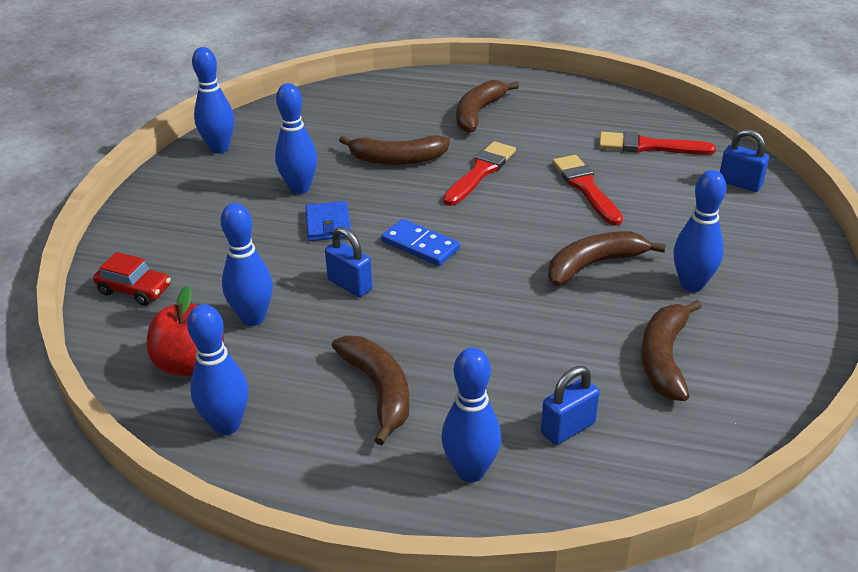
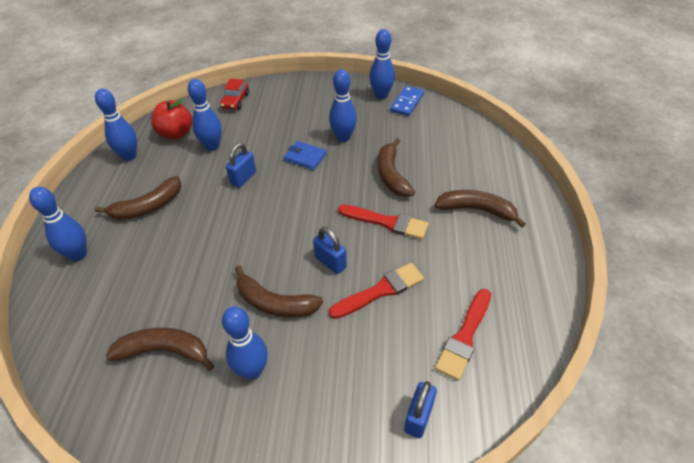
camera: 80 degrees right, 10 degrees up
blue wallet [306,201,351,241] -> blue wallet turned 45 degrees clockwise [284,141,327,170]
blue domino [381,219,460,266] -> blue domino moved to [390,86,424,116]
blue padlock [541,366,600,445] -> blue padlock moved to [313,227,347,274]
brown banana [548,231,666,286] -> brown banana turned 150 degrees clockwise [235,265,323,317]
red brush [599,131,716,155] -> red brush turned 150 degrees counterclockwise [435,289,491,381]

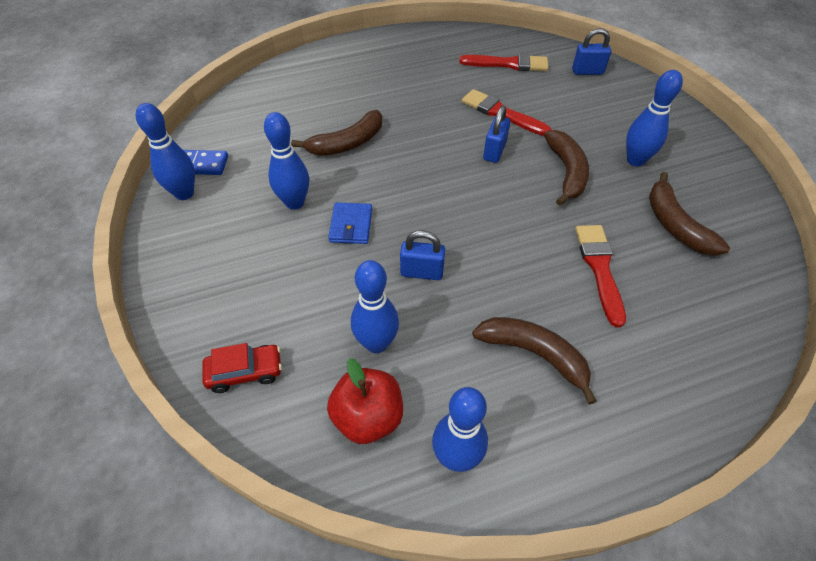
camera: 115 degrees left, 5 degrees up
blue bowling pin [29,187,87,261] -> none
red brush [338,205,429,239] -> red brush moved to [575,225,626,327]
brown banana [434,190,526,227] -> none

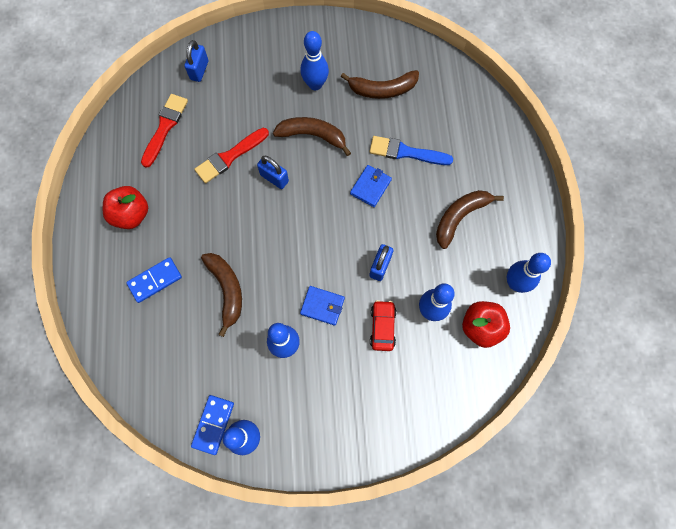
camera: 75 degrees left, 20 degrees up
red car [203,343,282,393] -> red car moved to [370,300,397,351]
red brush [575,225,626,327] -> blue brush [369,136,453,165]
none -> red apple [103,186,148,229]
none -> blue domino [126,257,182,303]
none -> blue wallet [350,165,392,207]

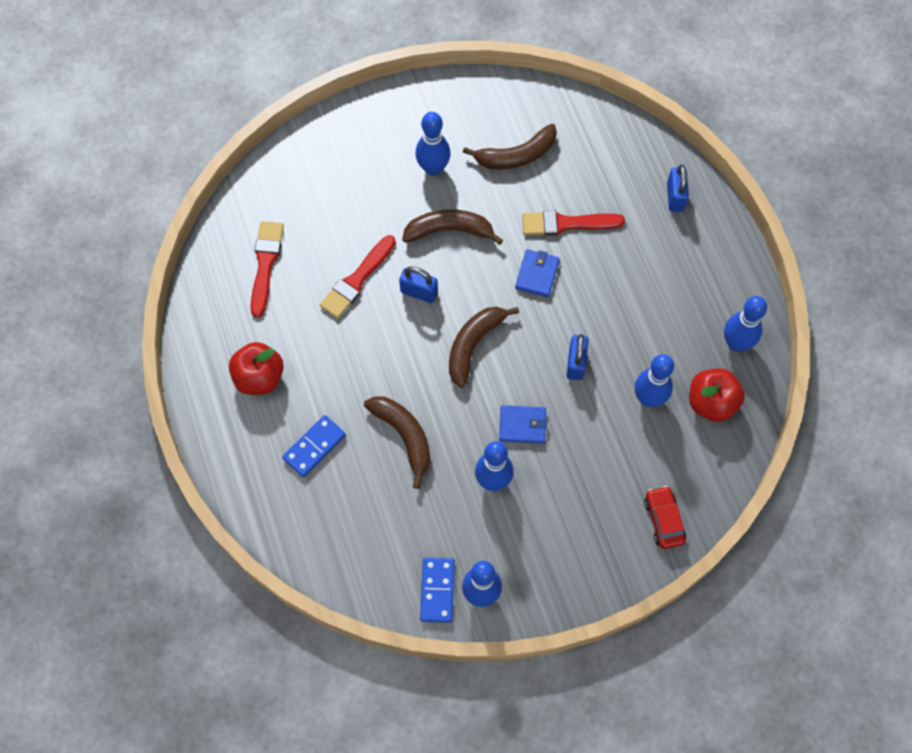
camera: 15 degrees left, 5 degrees down
blue padlock [185,40,208,82] -> blue padlock moved to [667,164,689,212]
blue brush [369,136,453,165] -> red brush [522,211,625,236]
red car [370,300,397,351] -> red car moved to [644,486,686,549]
brown banana [436,190,504,249] -> brown banana moved to [449,307,519,388]

